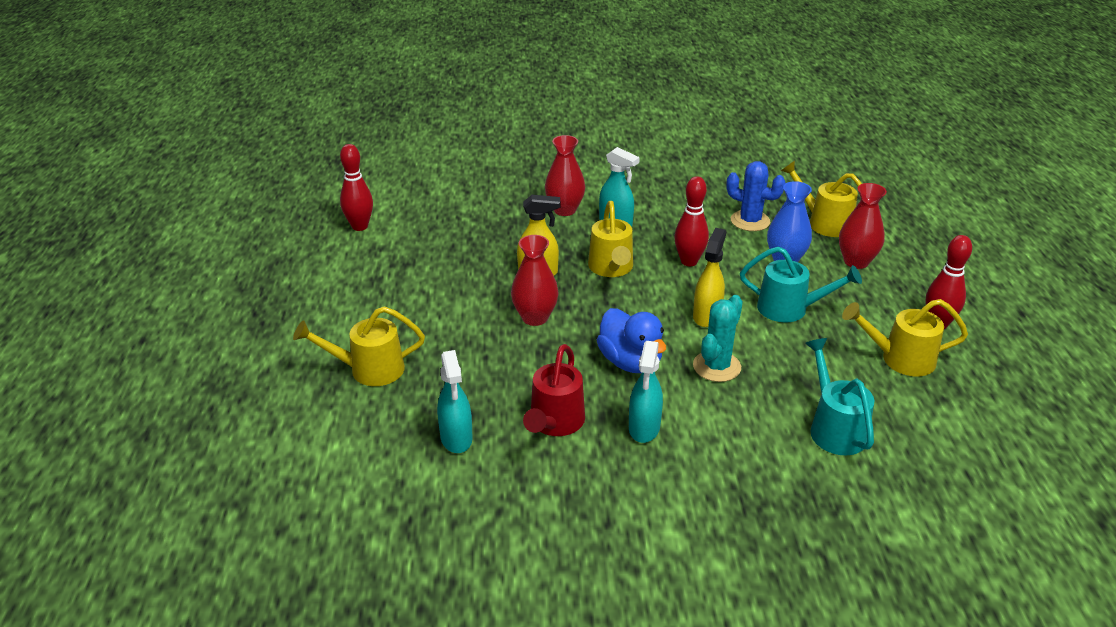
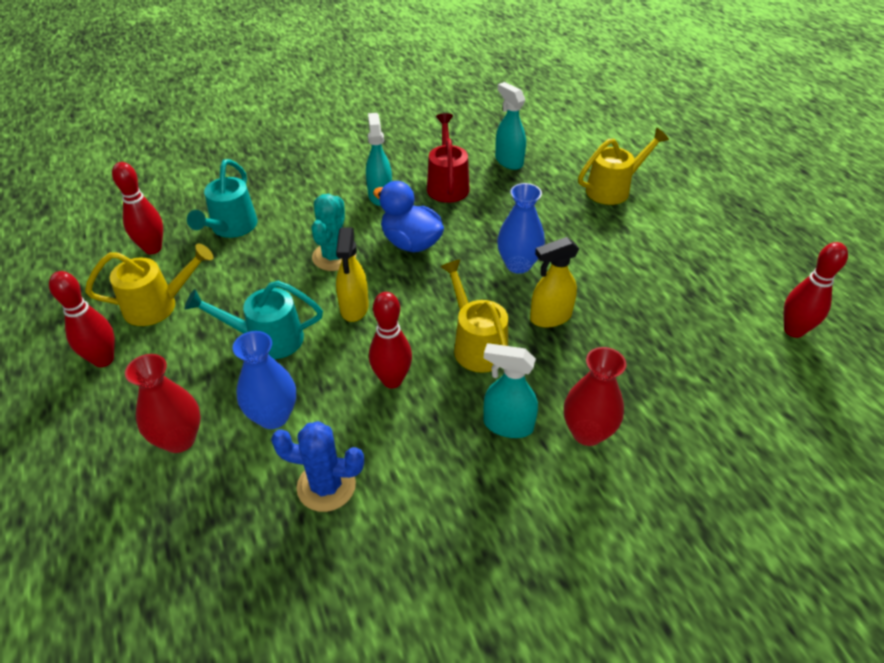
camera: 160 degrees right, 10 degrees up
red vase [511,235,559,326] -> blue vase [497,183,545,274]
yellow watering can [781,161,862,237] -> none
turquoise watering can [805,338,874,455] -> turquoise watering can turned 45 degrees clockwise [187,159,258,238]
none -> red bowling pin [112,162,163,254]

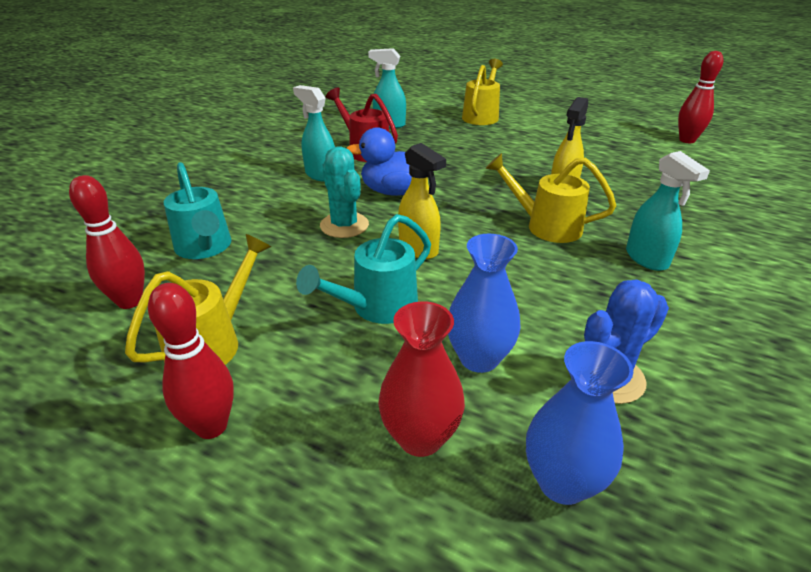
camera: 40 degrees left, 10 degrees down
red bowling pin [369,292,412,388] -> none
turquoise spray bottle [484,343,538,438] -> turquoise spray bottle turned 90 degrees counterclockwise [626,151,710,271]
blue vase [497,183,545,274] -> blue vase moved to [526,341,633,505]
red vase [564,347,626,446] -> none

